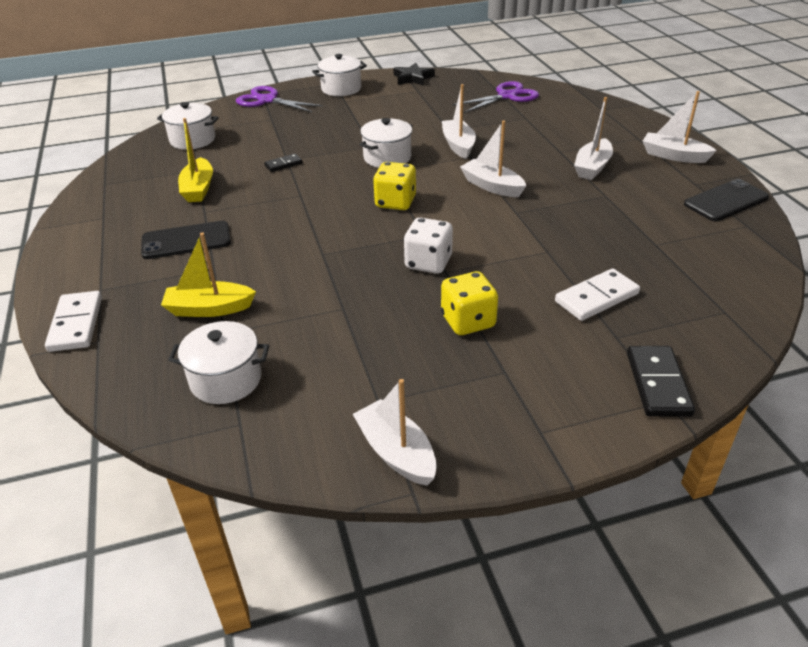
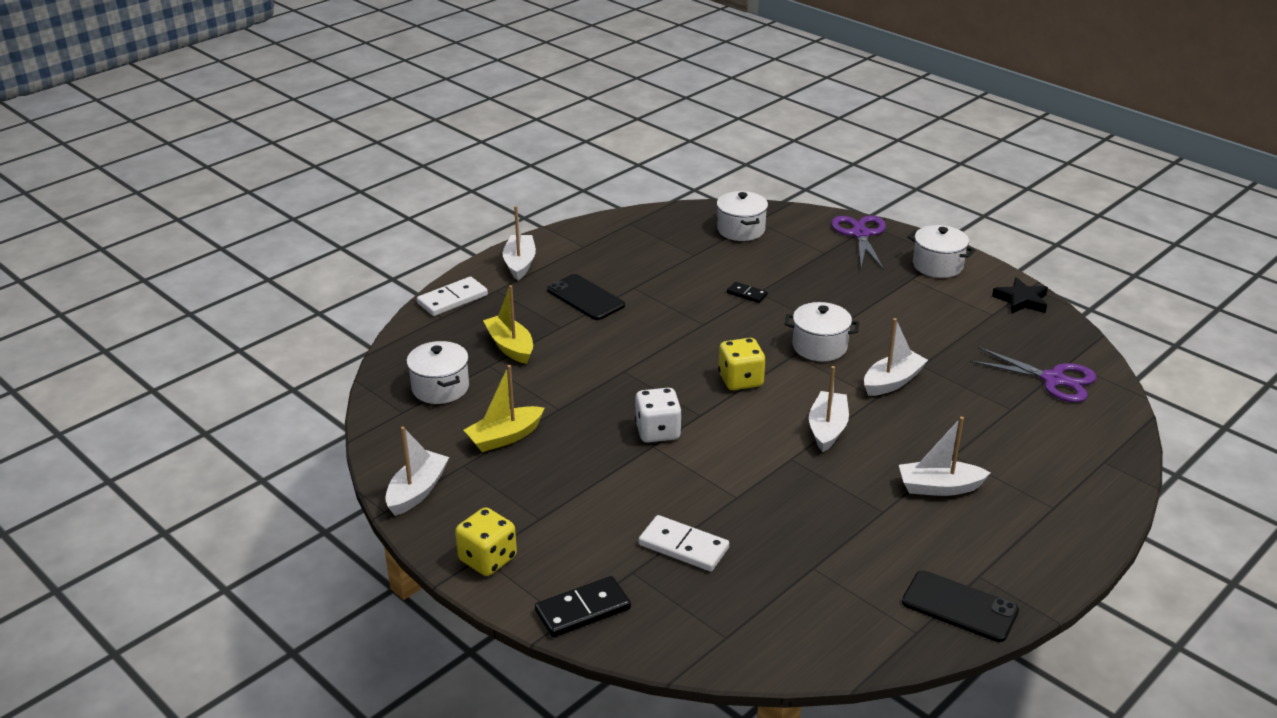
camera: 60 degrees right, 5 degrees down
yellow boat [178,118,213,202] -> yellow boat moved to [464,365,544,452]
yellow dice [441,271,498,335] -> yellow dice moved to [455,507,517,576]
white boat [643,91,717,163] -> white boat moved to [503,206,536,281]

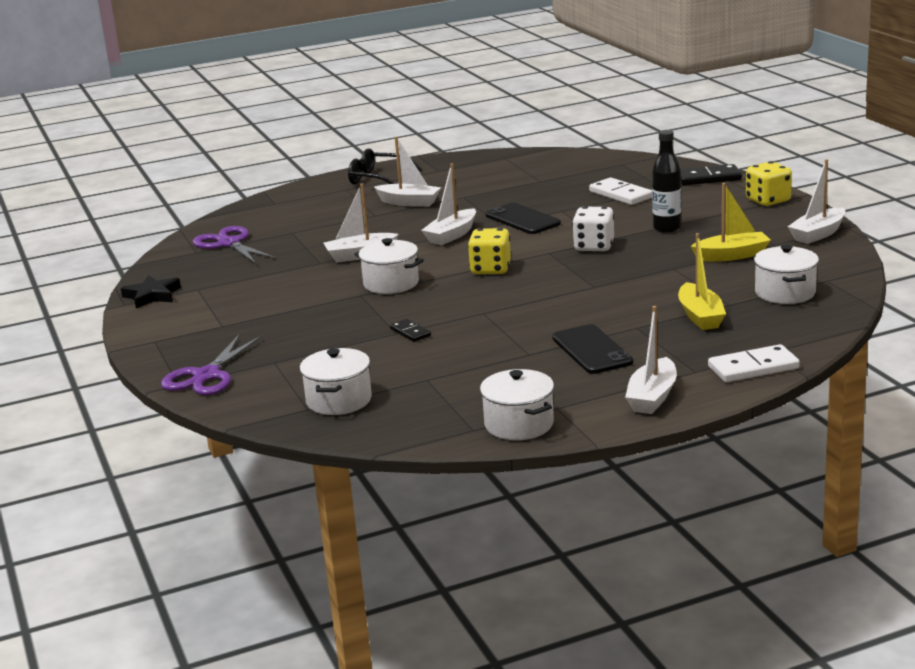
camera: 155 degrees left, 10 degrees down
black phone [902,570,1019,642] -> black phone moved to [486,203,561,234]
white pot [908,225,975,278] -> white pot moved to [480,369,554,440]
none -> black glasses [348,148,422,185]
none -> black bottle [652,130,681,233]

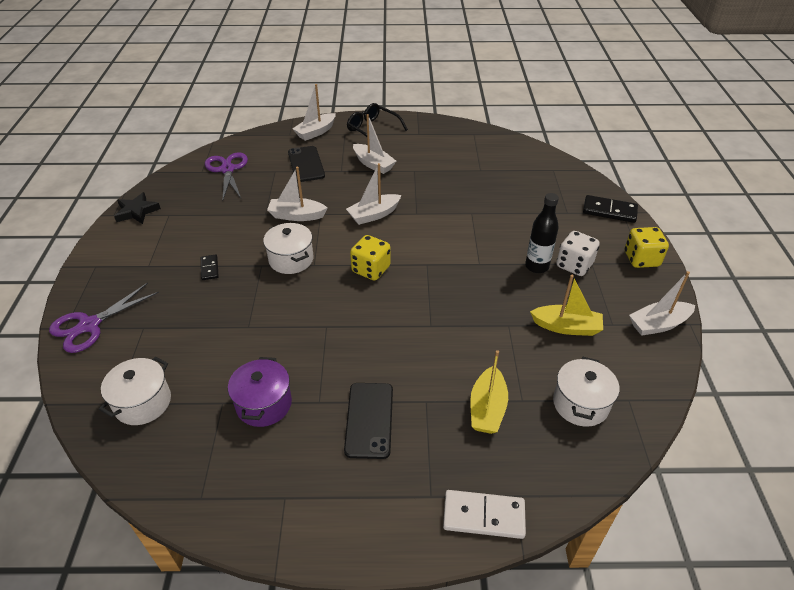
camera: 20 degrees right, 20 degrees up
black domino [390,319,431,342] -> black domino moved to [201,254,219,280]
white pot [480,369,554,440] -> none
black phone [486,203,561,234] -> black phone moved to [288,146,325,182]
white dice [572,206,614,251] -> white dice moved to [556,231,599,276]
white domino [589,178,652,205] -> none
white boat [625,306,677,414] -> white boat moved to [293,84,336,141]
none -> purple pot [228,357,292,427]

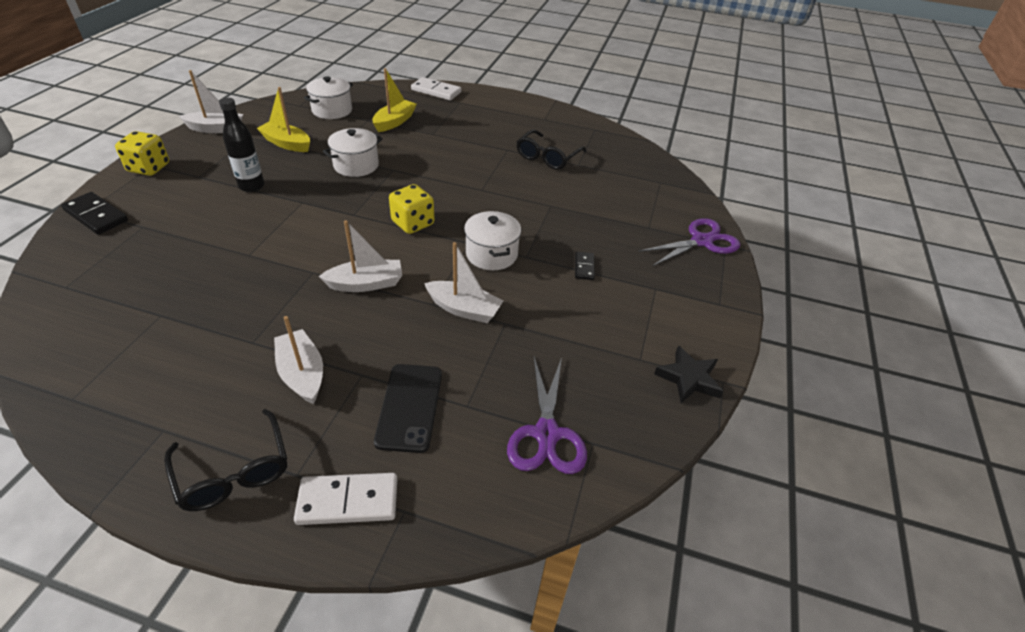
camera: 165 degrees left, 0 degrees up
white pot [99,357,171,425] -> white pot moved to [323,128,383,177]
purple pot [228,357,292,427] -> black glasses [517,130,587,170]
white boat [293,84,336,141] -> white domino [294,473,397,525]
black phone [344,383,393,459] -> none
white dice [556,231,599,276] -> none

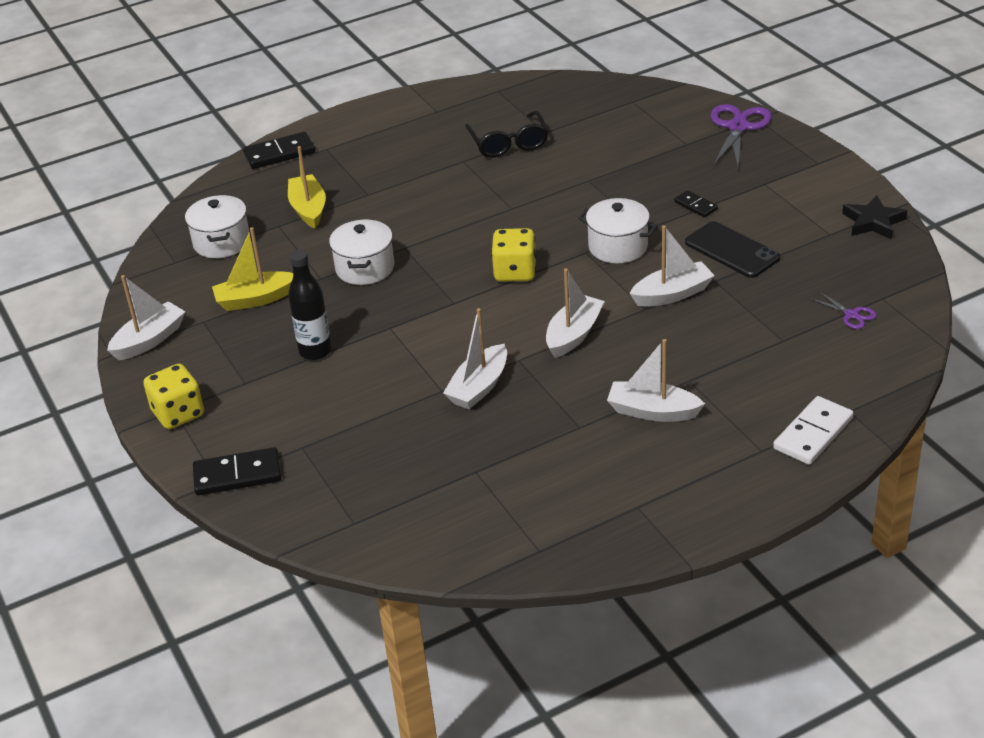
camera: 40 degrees left, 5 degrees down
black glasses [164,409,287,511] -> none
black phone [374,364,442,453] -> black phone moved to [685,221,780,278]
white domino [411,77,461,100] -> black domino [243,132,315,169]
purple scissors [507,357,587,474] -> purple scissors [810,291,877,329], size x0.50
none -> white boat [443,308,507,409]

